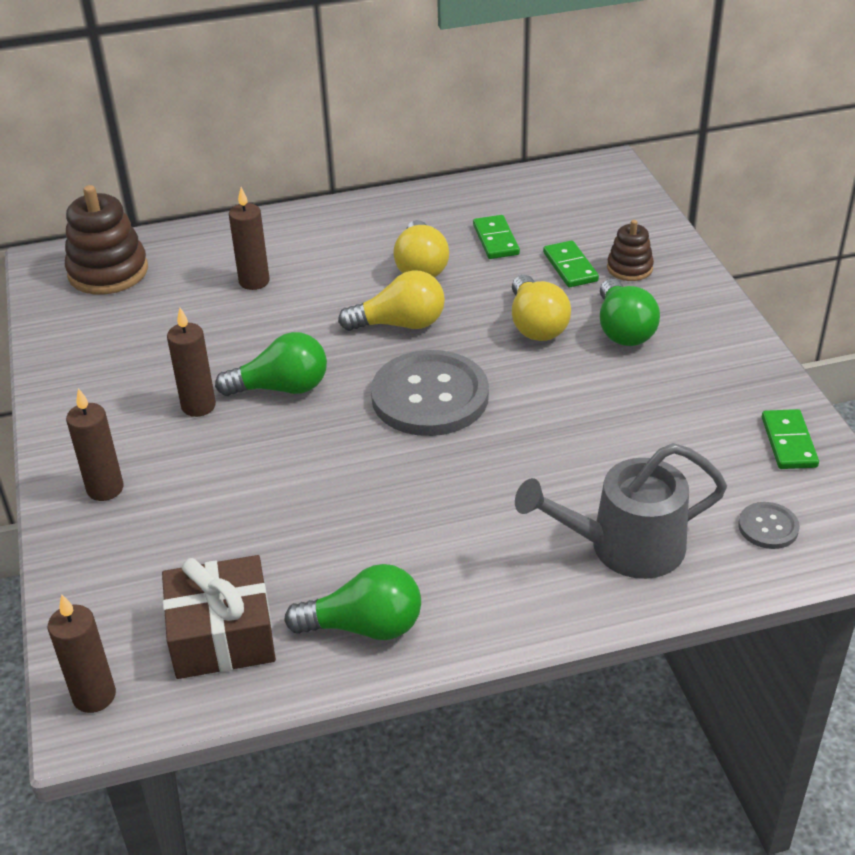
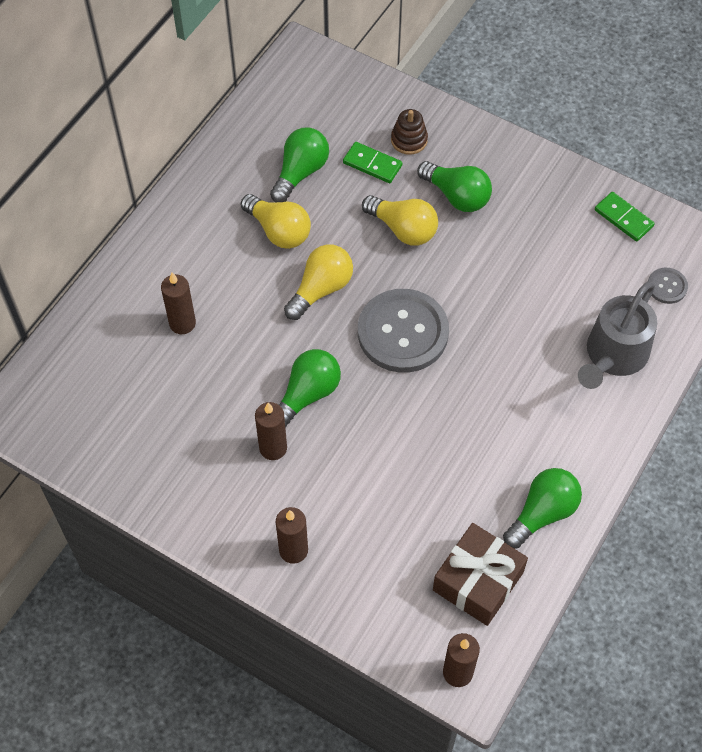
camera: 45 degrees left, 20 degrees up
brown stacking toy [65,185,148,295] -> none
green domino [473,215,520,259] -> green light bulb [270,127,329,202]

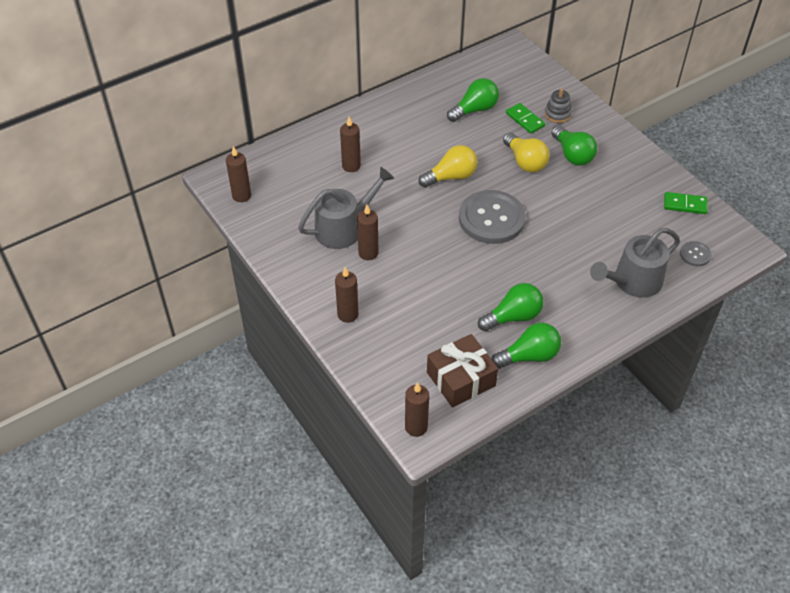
camera: 25 degrees right, 10 degrees down
yellow light bulb [240,194,311,249] -> none
green light bulb [279,349,341,428] -> green light bulb moved to [478,283,544,331]
brown stacking toy [391,109,428,155] -> grey stacking toy [545,88,572,123]
green domino [595,192,655,242] -> green domino turned 60 degrees counterclockwise [664,192,708,214]
none -> brown candle [226,146,251,202]
none -> grey watering can [298,167,394,249]

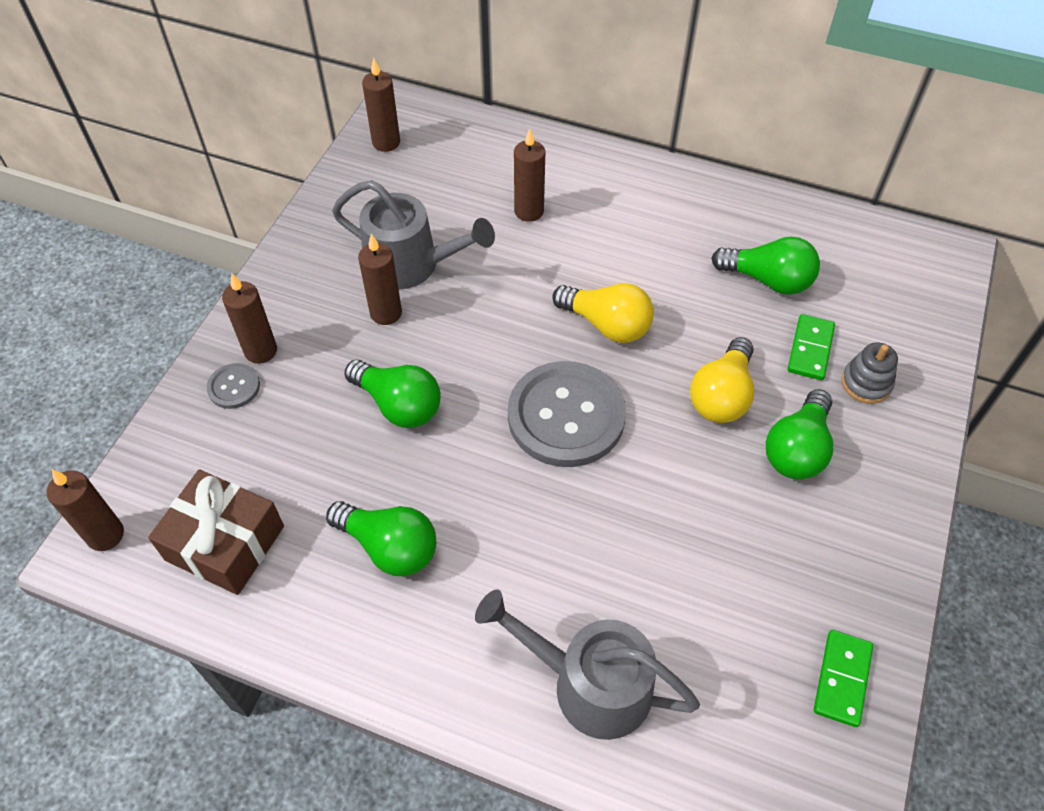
camera: 55 degrees right, 5 degrees up
green light bulb [492,323,561,369] -> green light bulb moved to [344,360,441,428]
green domino [664,192,708,214] -> green domino turned 45 degrees clockwise [814,630,873,727]
grey button [680,241,712,266] -> grey button moved to [207,363,260,409]

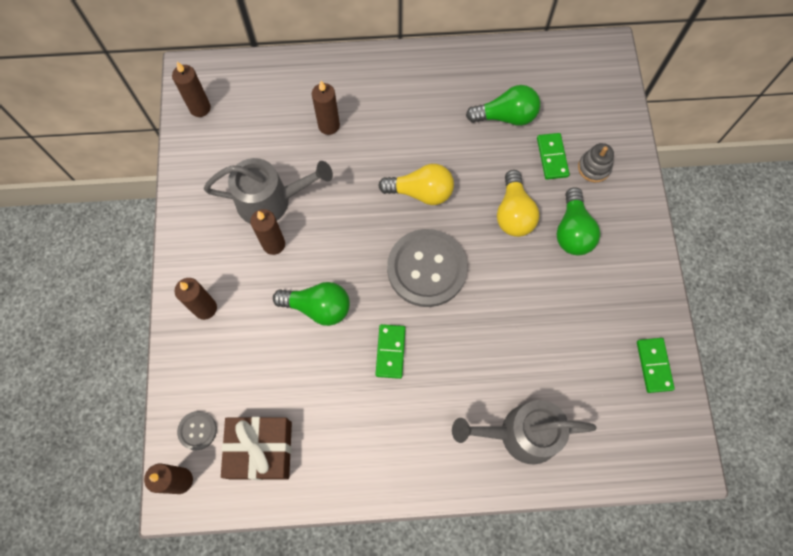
camera: 25 degrees left, 15 degrees up
grey button [207,363,260,409] -> grey button moved to [177,411,217,450]
green light bulb [326,501,436,576] -> none
none -> green domino [376,324,406,379]

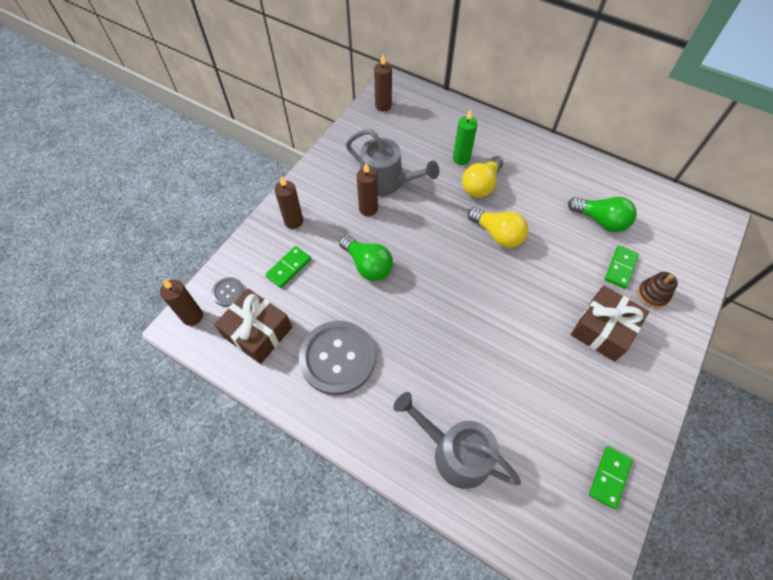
camera: 35 degrees right, 10 degrees down
brown candle [312,81,340,135] -> green candle [453,109,478,165]
green domino [376,324,406,379] -> green domino moved to [265,246,311,288]
grey button [387,229,467,307] -> grey button moved to [299,321,375,395]
yellow light bulb [497,170,539,237] -> yellow light bulb moved to [462,156,503,198]
green light bulb [556,187,600,255] -> brown gift [571,286,649,362]
grey stacking toy [578,143,614,182] -> brown stacking toy [637,272,678,308]

